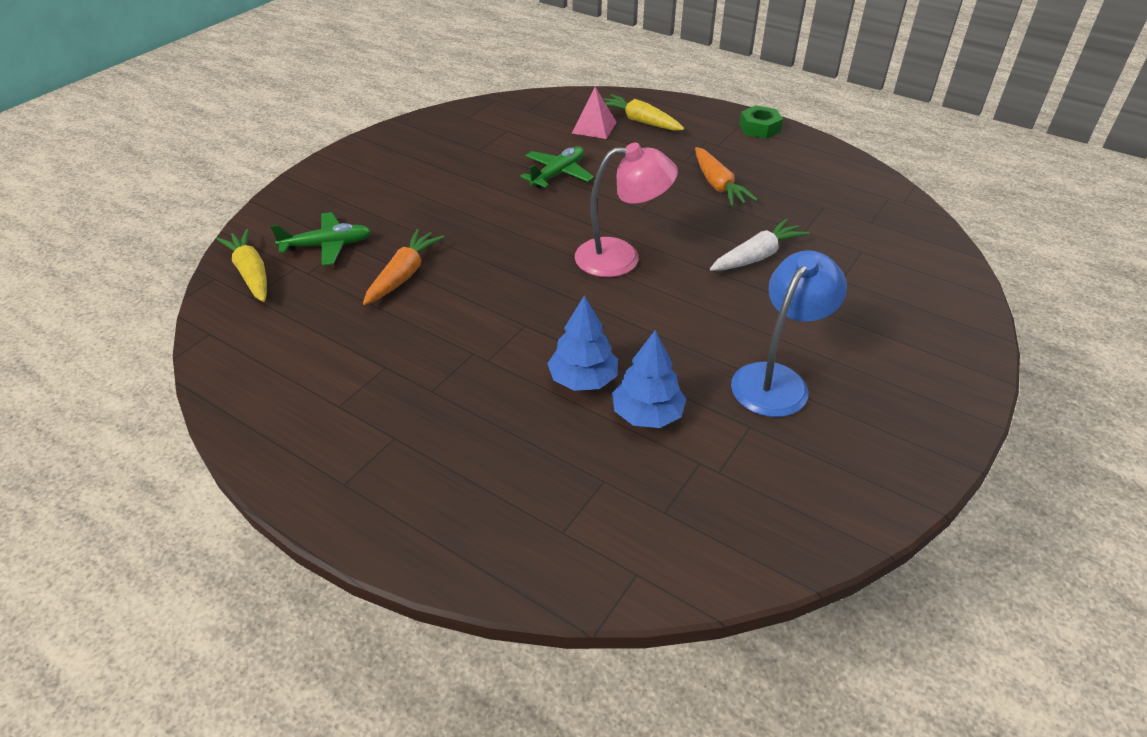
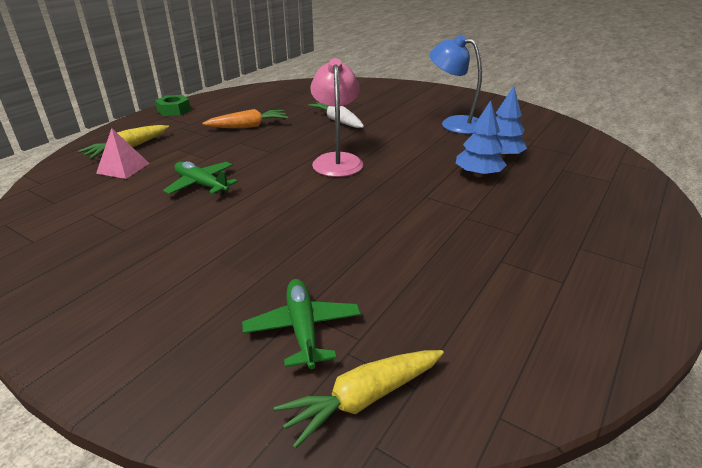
camera: 90 degrees left, 10 degrees down
orange carrot [363,229,444,305] -> none

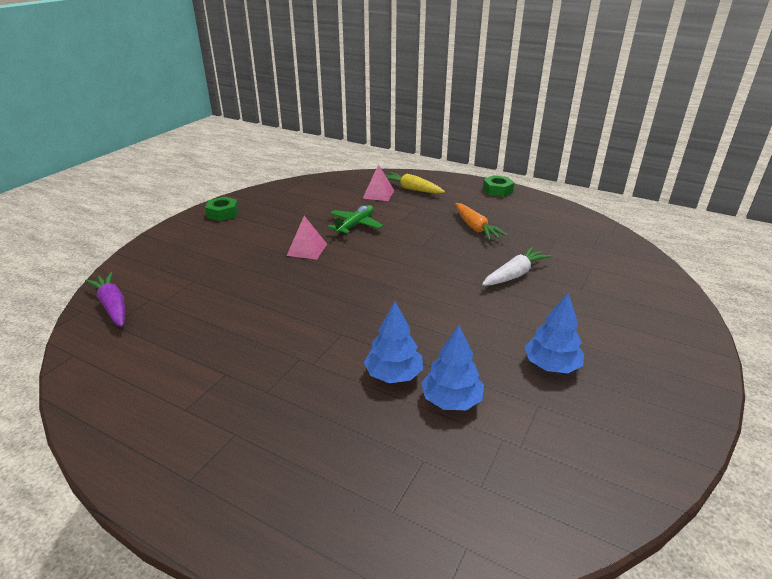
camera: 85 degrees right, 0 degrees up
green plane [242,279,361,369] -> none
yellow carrot [274,350,444,449] -> purple carrot [85,272,125,327]
pink lamp [310,58,363,177] -> none
blue lamp [429,35,482,134] -> blue tree [525,293,584,373]
none -> green nut [205,197,239,221]
none -> pink pyramid [287,216,327,260]

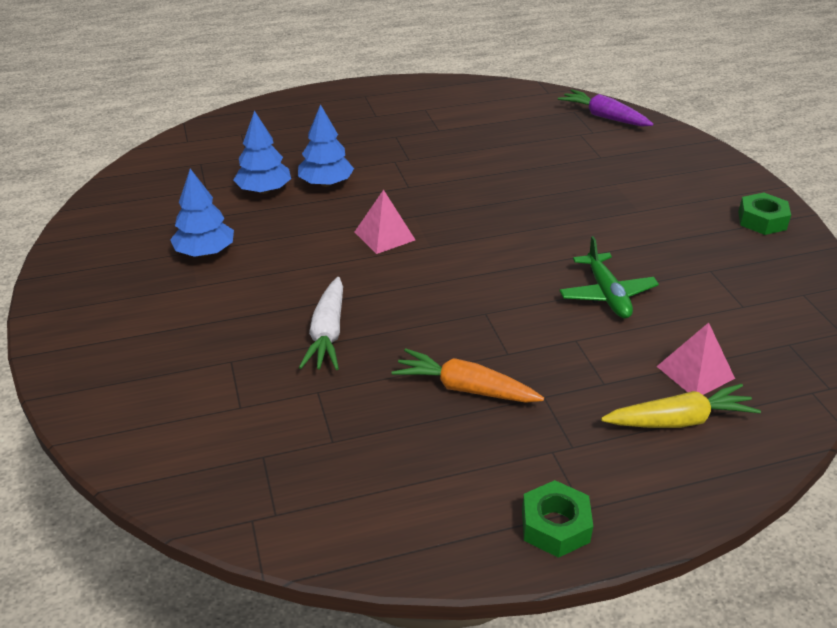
camera: 135 degrees right, 5 degrees up
purple carrot [85,272,125,327] -> purple carrot turned 150 degrees counterclockwise [558,89,653,126]
pink pyramid [287,216,327,260] -> pink pyramid moved to [355,190,415,254]

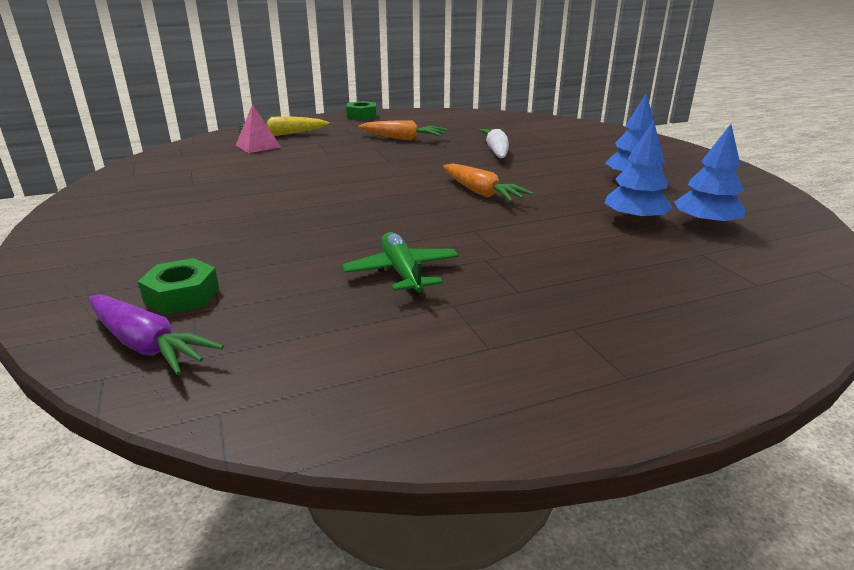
camera: 175 degrees right, 10 degrees down
blue tree [298,104,354,187] -> blue tree moved to [674,124,746,228]
pink pyramid [355,190,415,254] -> orange carrot [443,163,534,202]
green plane [559,236,659,318] -> green plane moved to [342,232,459,295]
green nut [738,192,791,235] -> green nut moved to [138,258,219,315]

